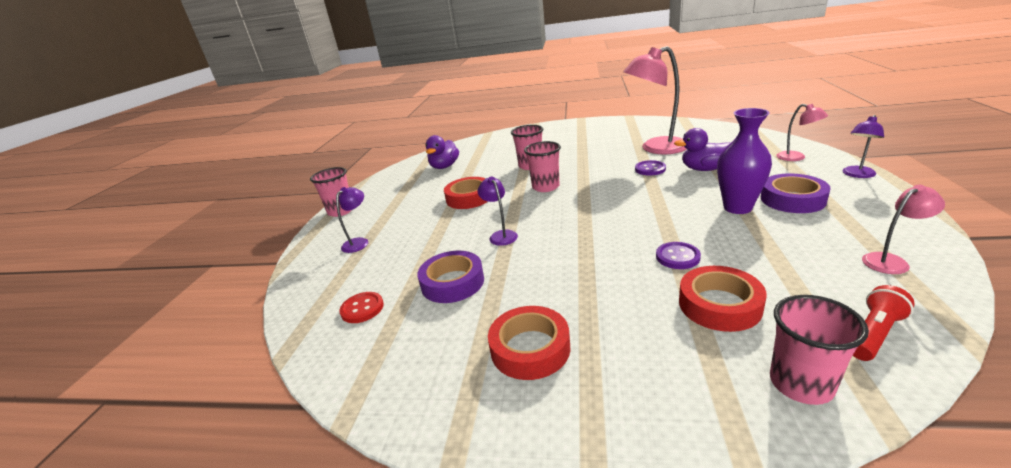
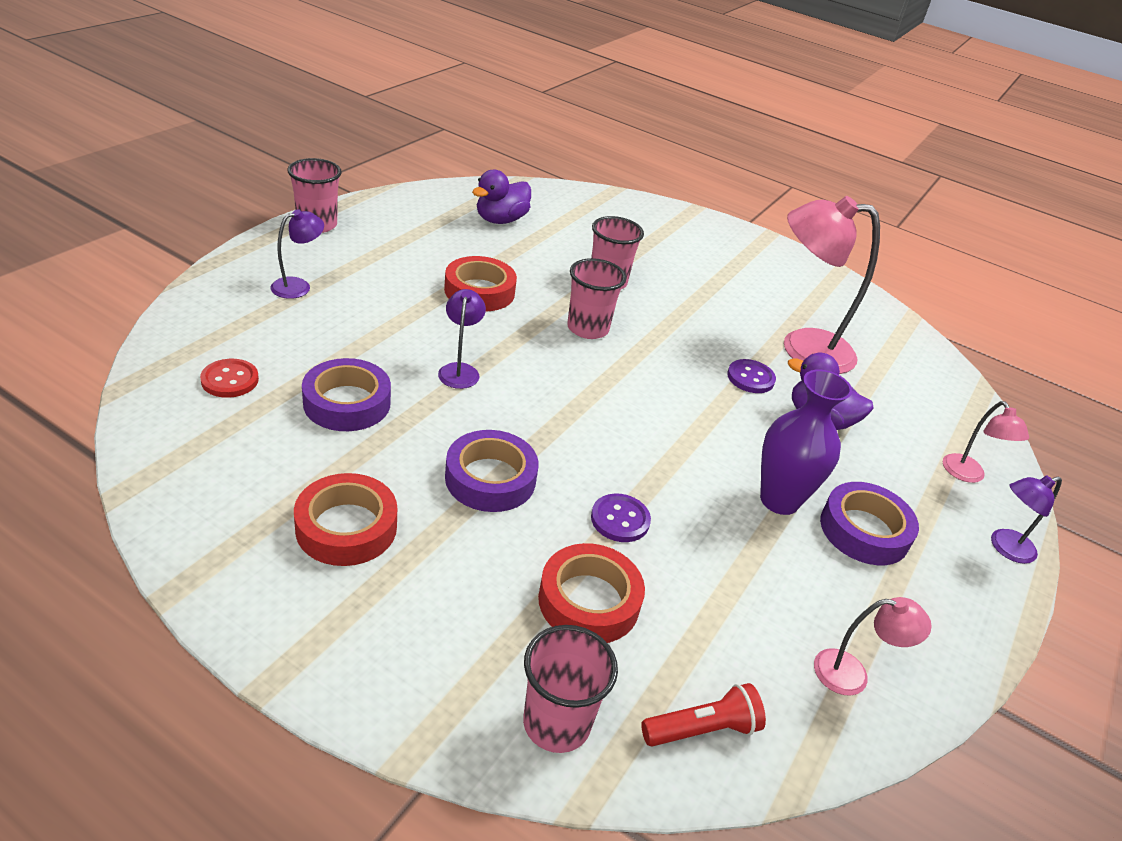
camera: 15 degrees right, 10 degrees up
none -> purple tape [445,430,539,512]

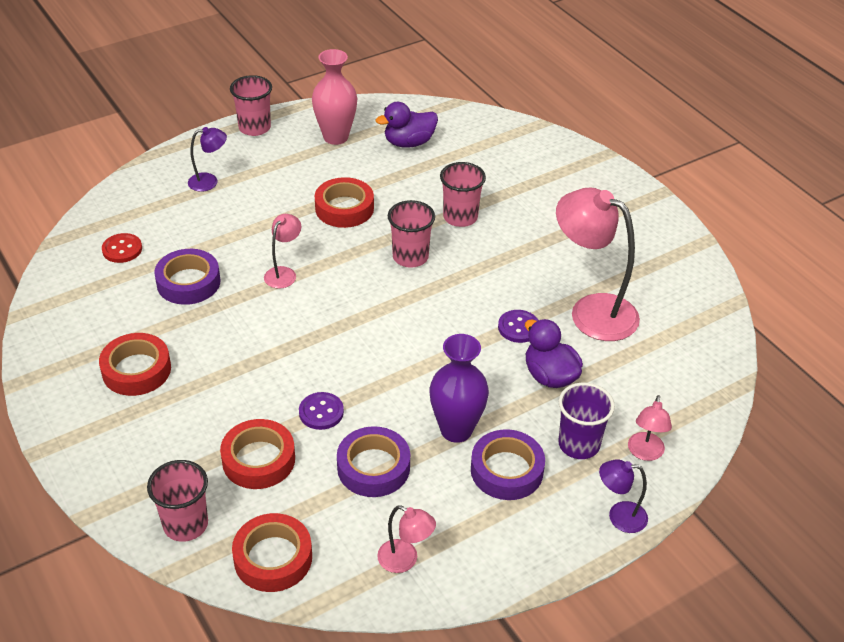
camera: 30 degrees right, 5 degrees up
purple lamp [438,289,486,389] -> pink lamp [264,214,301,289]
purple tape [445,430,539,512] -> purple tape moved to [337,426,410,497]
red flashlight [641,683,766,746] -> red tape [232,513,312,592]
none -> pink vase [312,49,357,145]
none -> purple cup [558,383,615,459]

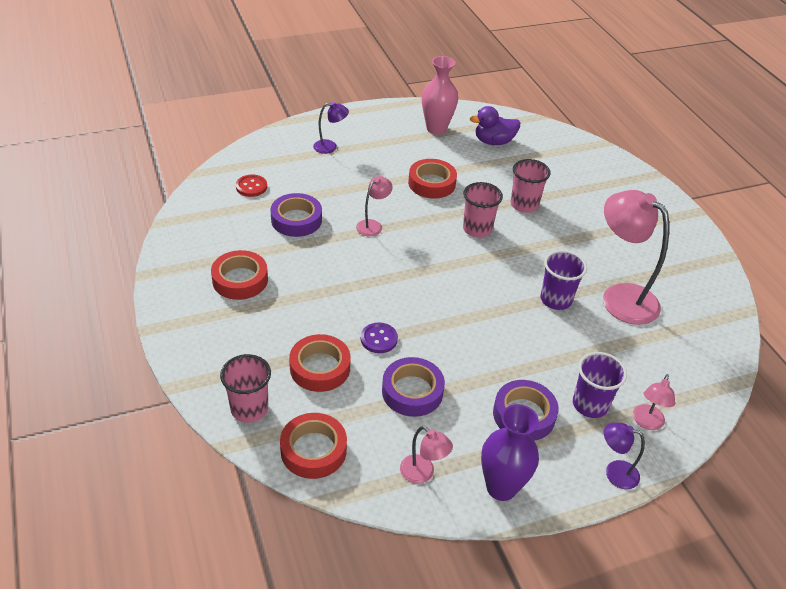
camera: 10 degrees right, 0 degrees up
pink cup [230,75,272,136] -> none
purple vase [430,334,489,443] -> purple vase moved to [481,404,539,501]
purple button [498,310,538,343] -> purple cup [540,250,587,310]
purple duck [525,319,583,388] -> none

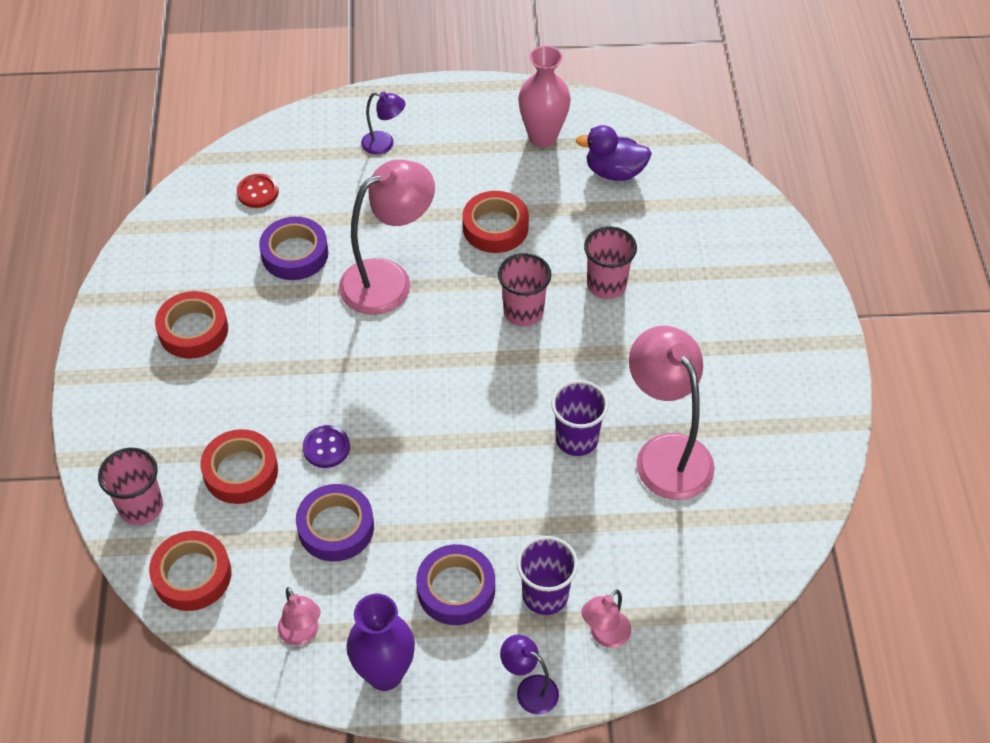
camera: 20 degrees right, 10 degrees up
pink lamp [356,176,392,237] -> pink lamp [339,159,435,315], size x2.04

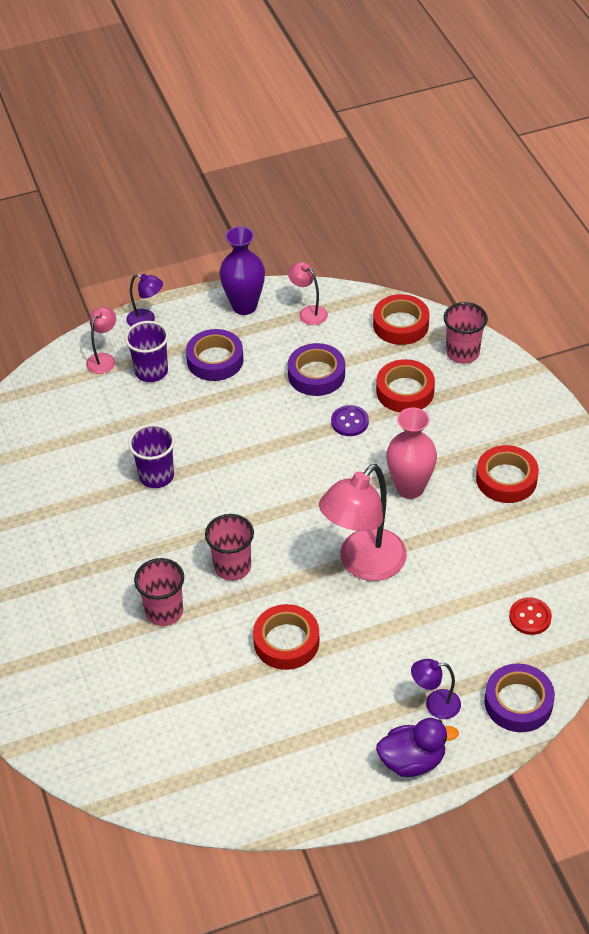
camera: 165 degrees right, 5 degrees down
purple tape [259,217,328,280] -> purple tape moved to [485,663,555,732]
pink vase [518,46,571,147] -> pink vase moved to [386,407,437,499]
purple duck [576,125,652,181] -> purple duck moved to [376,718,459,777]
pink lamp [629,326,715,500] -> none

